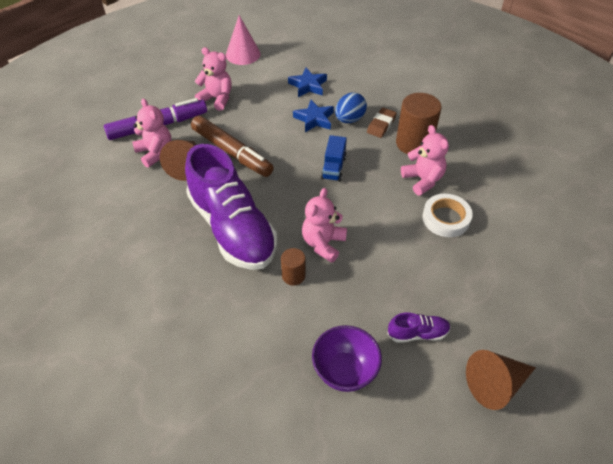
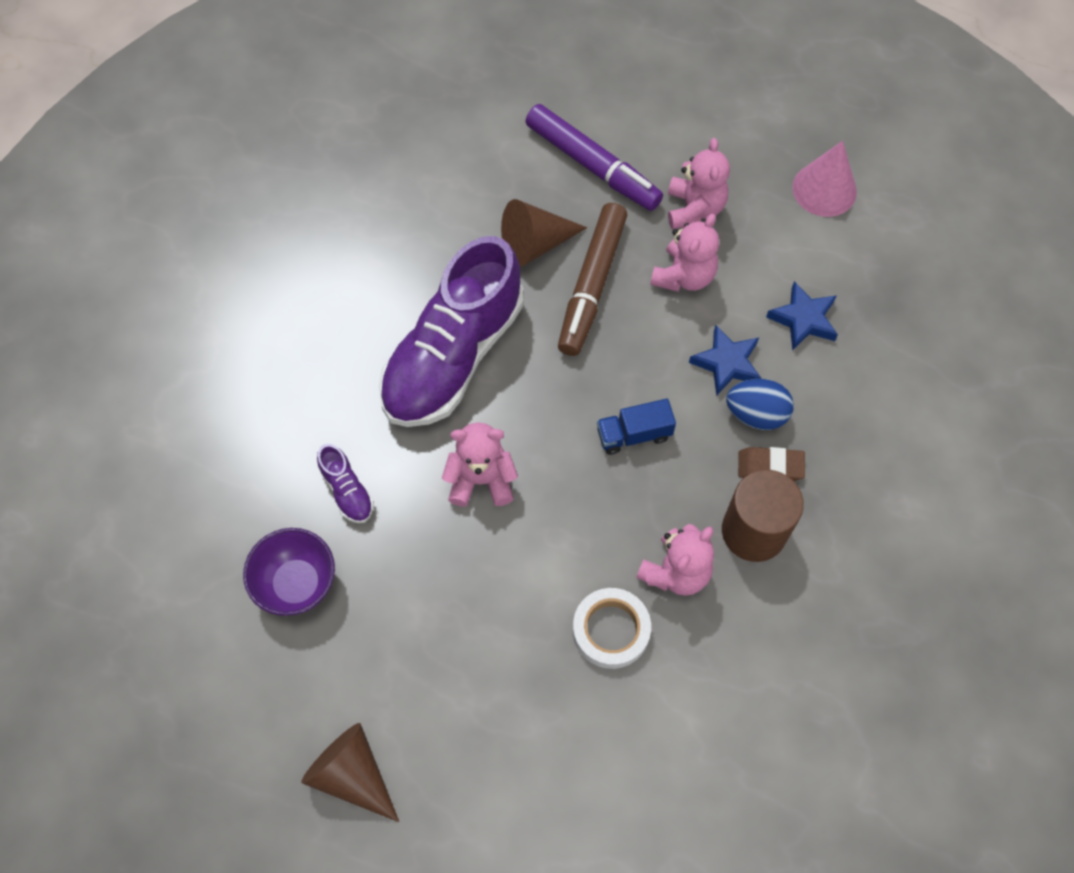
camera: 65 degrees right, 15 degrees up
pink teddy bear [132,99,171,168] -> pink teddy bear moved to [650,214,719,292]
brown cylinder [281,248,305,286] -> none
purple shoe [387,312,450,343] -> purple shoe moved to [317,444,374,523]

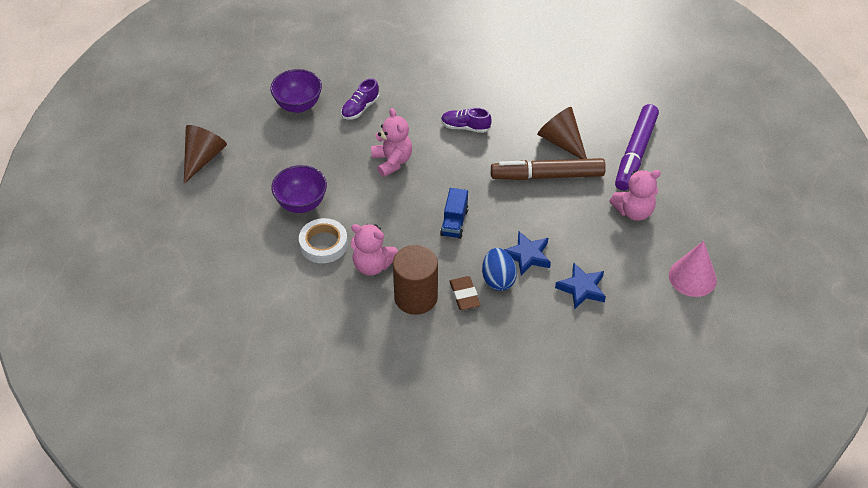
camera: 70 degrees right, 15 degrees down
purple shoe [379,236,524,427] -> purple shoe [441,107,491,133], size x0.40
blue truck [597,399,676,455] -> blue truck turned 135 degrees counterclockwise [440,188,469,239]
pink teddy bear [650,214,719,292] -> none
none -> purple bowl [271,165,327,213]

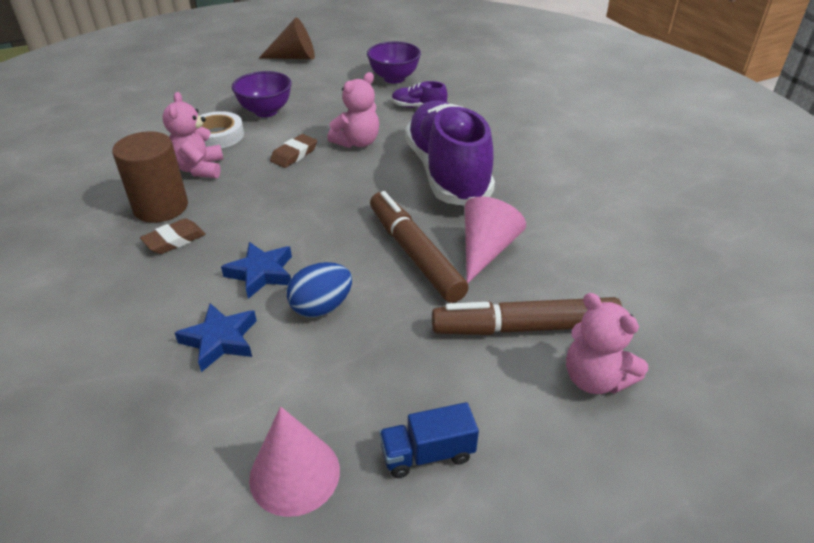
camera: 65 degrees right, 10 degrees down
blue truck [440,188,469,239] -> blue truck moved to [379,402,479,478]
purple shoe [441,107,491,133] -> purple shoe [405,100,495,206], size x2.49
blue egg [482,248,517,291] -> blue egg moved to [287,262,352,317]
brown cone [537,107,587,159] -> pink cone [465,196,526,283]
pink teddy bear [610,170,661,221] -> pink teddy bear moved to [566,293,648,394]
purple marker [615,104,659,191] -> brown marker [432,297,622,335]
none -> brown eraser [270,134,317,168]

